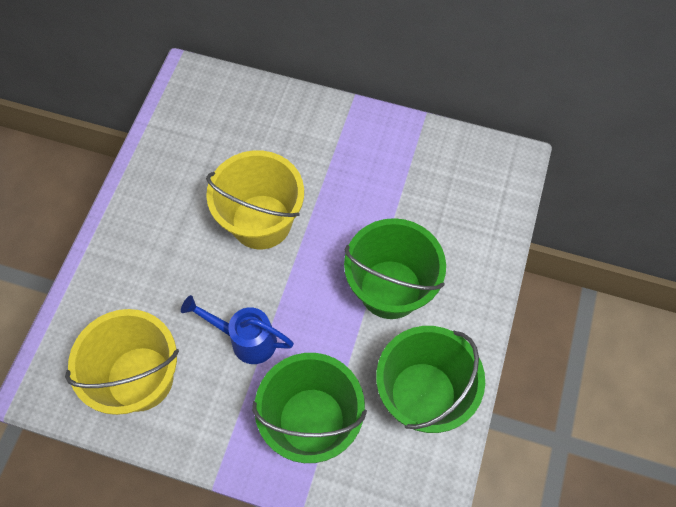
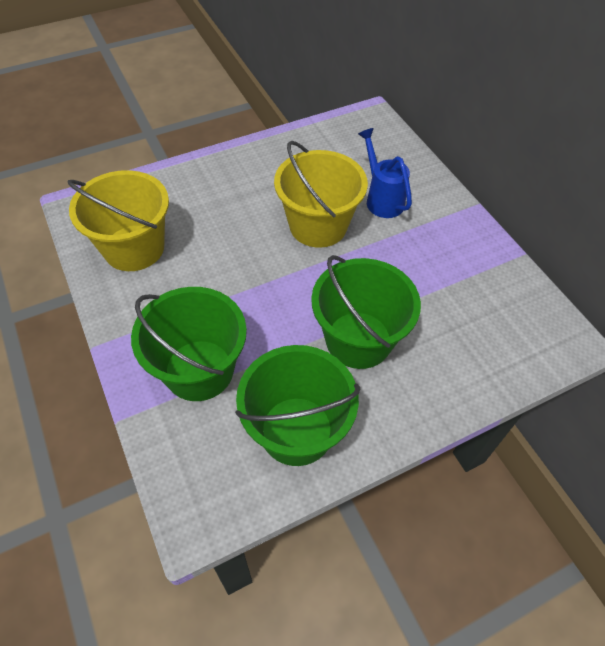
camera: 45 degrees right, 10 degrees down
blue watering can [181,295,294,364] -> blue watering can moved to [358,128,412,218]

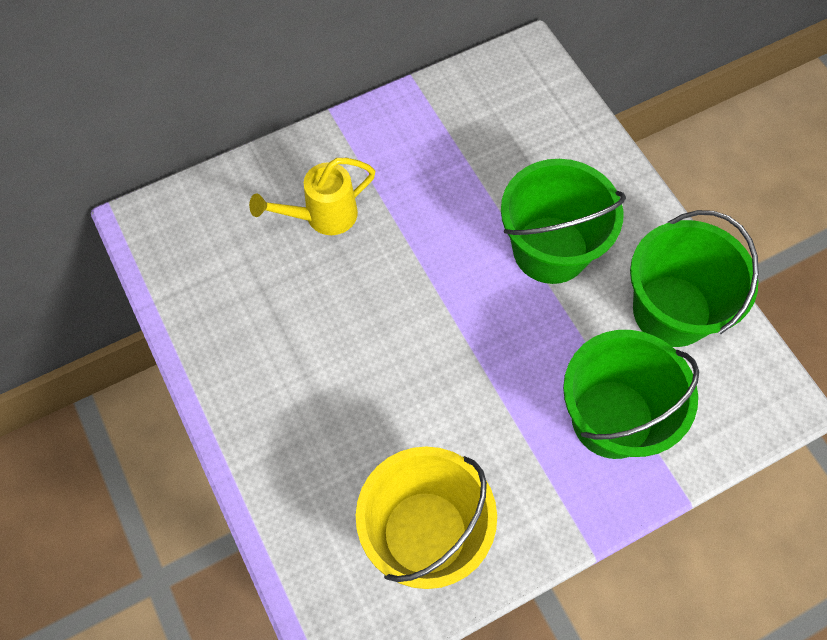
camera: 90 degrees left, 10 degrees up
yellow bucket [274,141,368,248] -> none
blue watering can [358,128,412,218] -> yellow watering can [249,158,375,235]

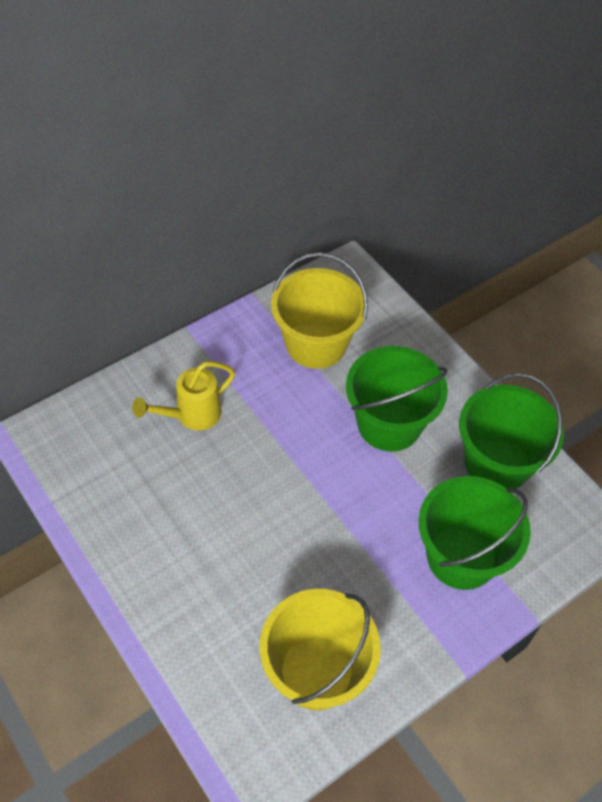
camera: 10 degrees left, 10 degrees down
none -> yellow bucket [271,253,368,369]

